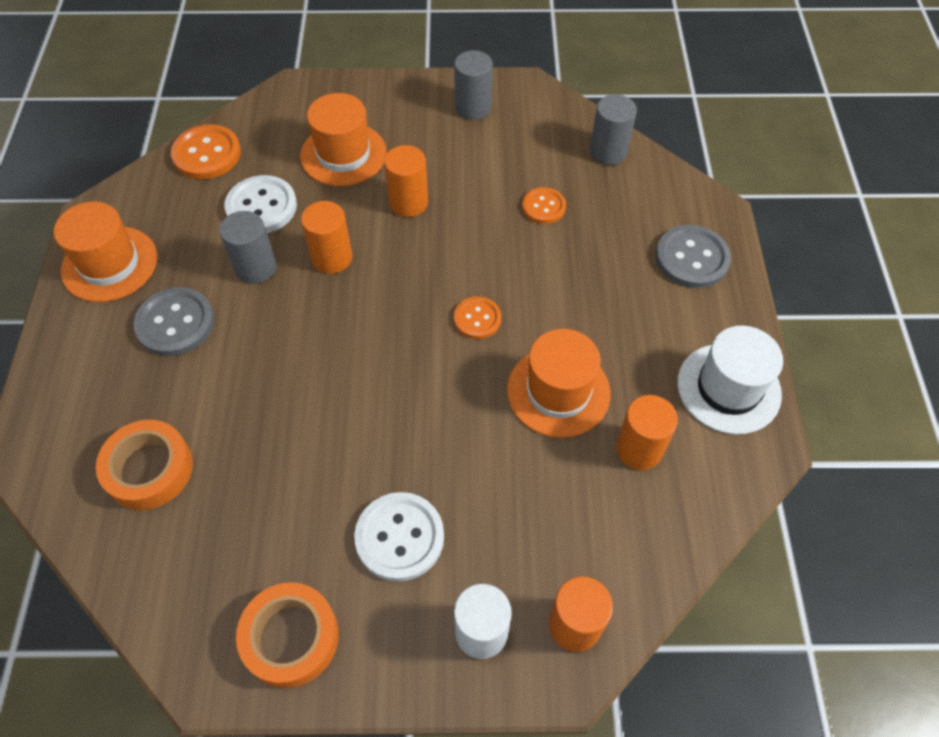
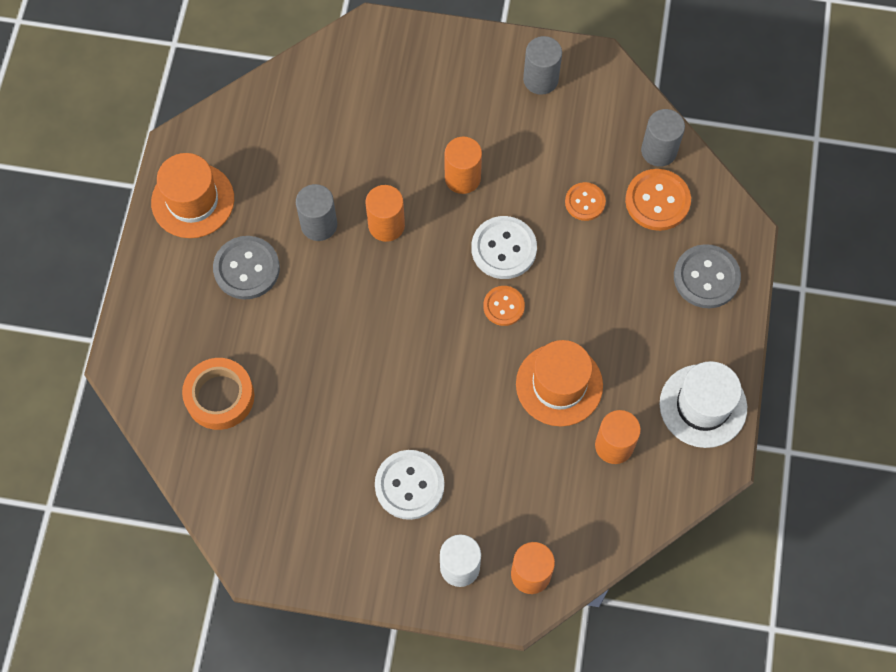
camera: 10 degrees right, 10 degrees up
orange button [171,124,241,179] -> orange button moved to [625,169,691,231]
white button [224,175,297,233] -> white button moved to [471,216,537,279]
orange tape [236,582,339,688] -> none
orange hat [300,93,387,186] -> none

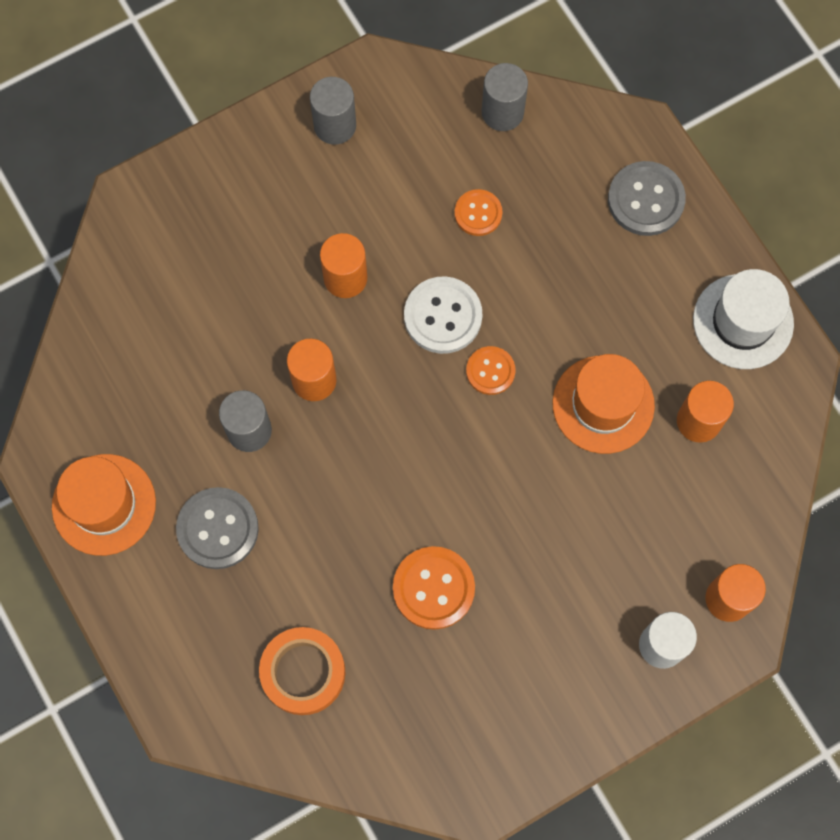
camera: 40 degrees left, 5 degrees up
white button [375,450,444,520] -> none
orange button [625,169,691,231] -> orange button moved to [393,546,475,630]

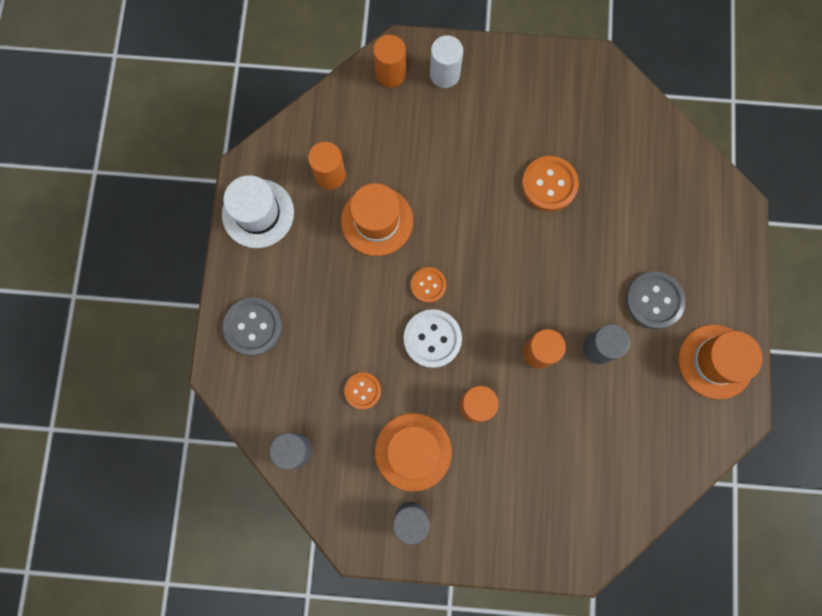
camera: 145 degrees left, 5 degrees up
orange tape [259,627,346,715] -> none
none -> orange hat [375,413,452,492]

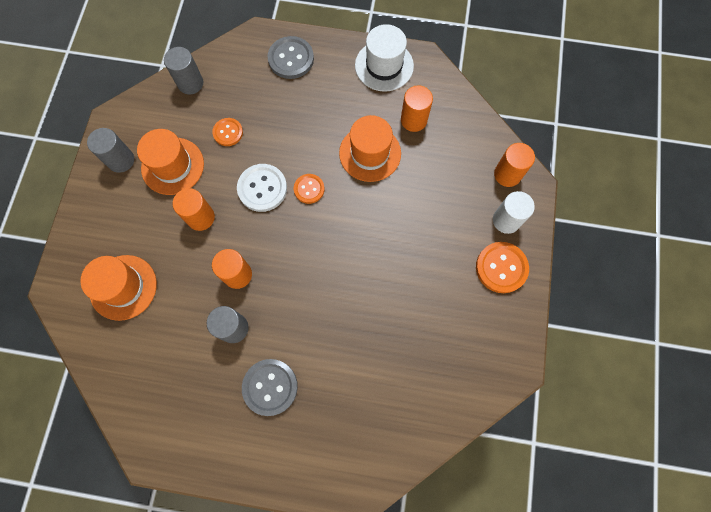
camera: 95 degrees right, 5 degrees down
orange button [522,156,579,211] -> orange button moved to [476,242,529,293]
orange hat [679,325,763,399] -> orange hat moved to [80,255,157,321]

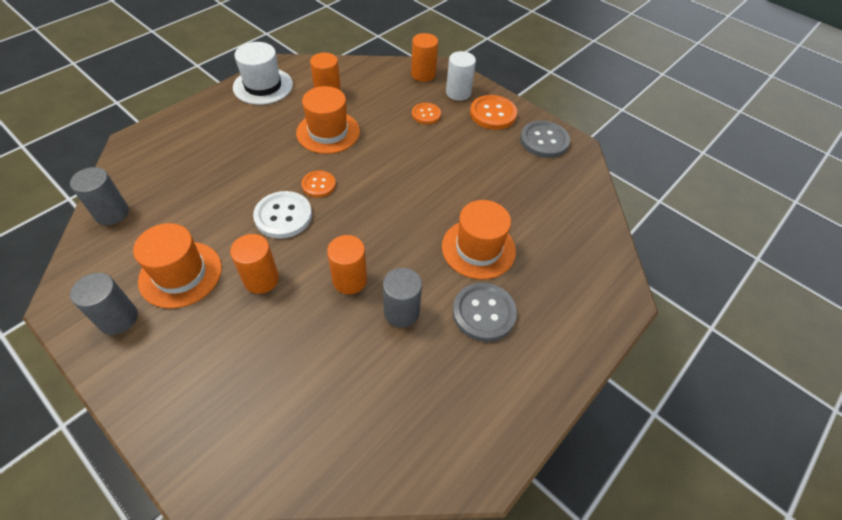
camera: 60 degrees left, 20 degrees down
orange hat [80,255,157,321] -> orange hat moved to [442,200,516,280]
orange button [212,118,243,146] -> orange button moved to [412,103,441,124]
grey button [267,36,314,79] -> grey button moved to [520,121,570,158]

